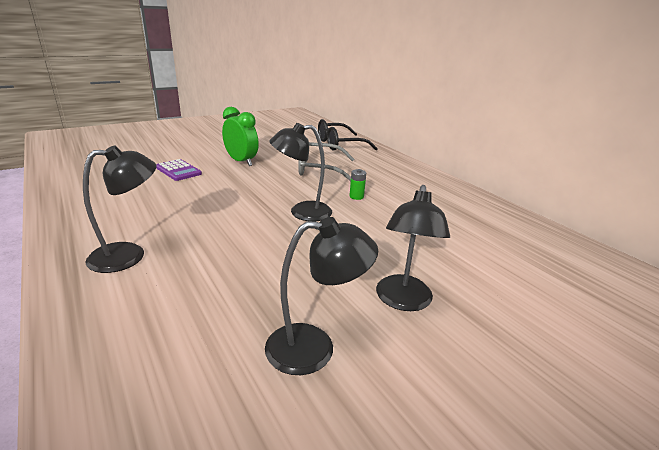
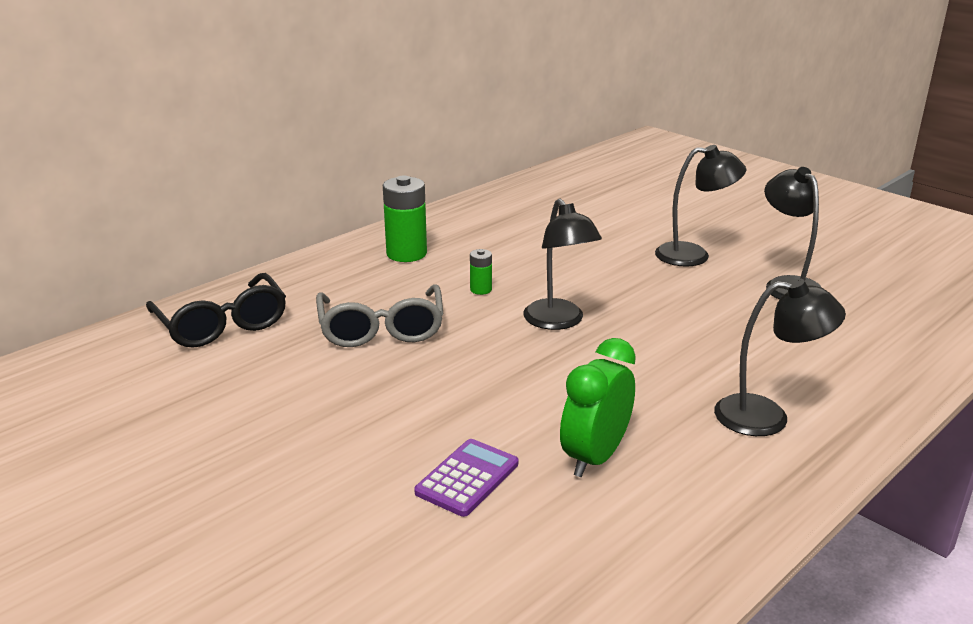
camera: 100 degrees left, 0 degrees up
black lamp [83,146,157,273] -> black lamp turned 135 degrees clockwise [714,279,846,436]
green clock [222,107,259,166] -> green clock moved to [560,338,636,477]
none -> green battery [383,175,427,262]

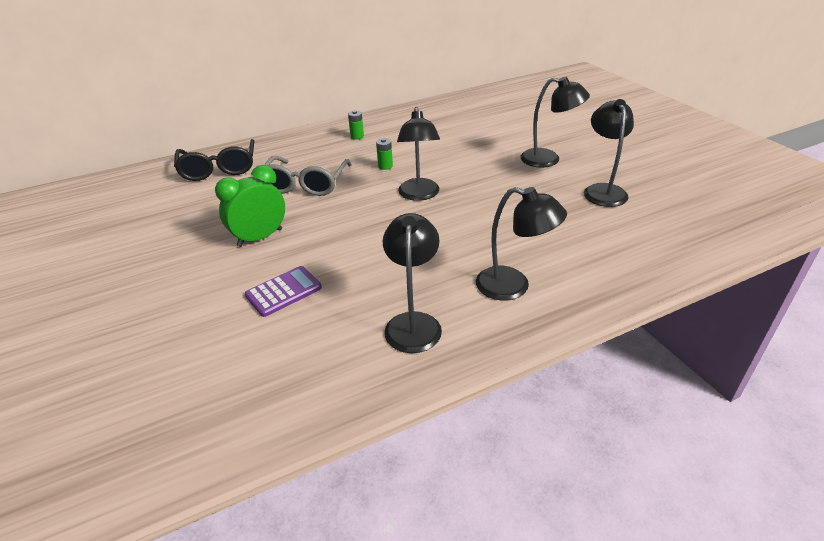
camera: 20 degrees right, 10 degrees up
green battery [383,175,427,262] -> green battery [348,110,364,139], size x0.50
green clock [560,338,636,477] -> green clock moved to [215,165,285,247]
none -> black lamp [383,213,442,353]

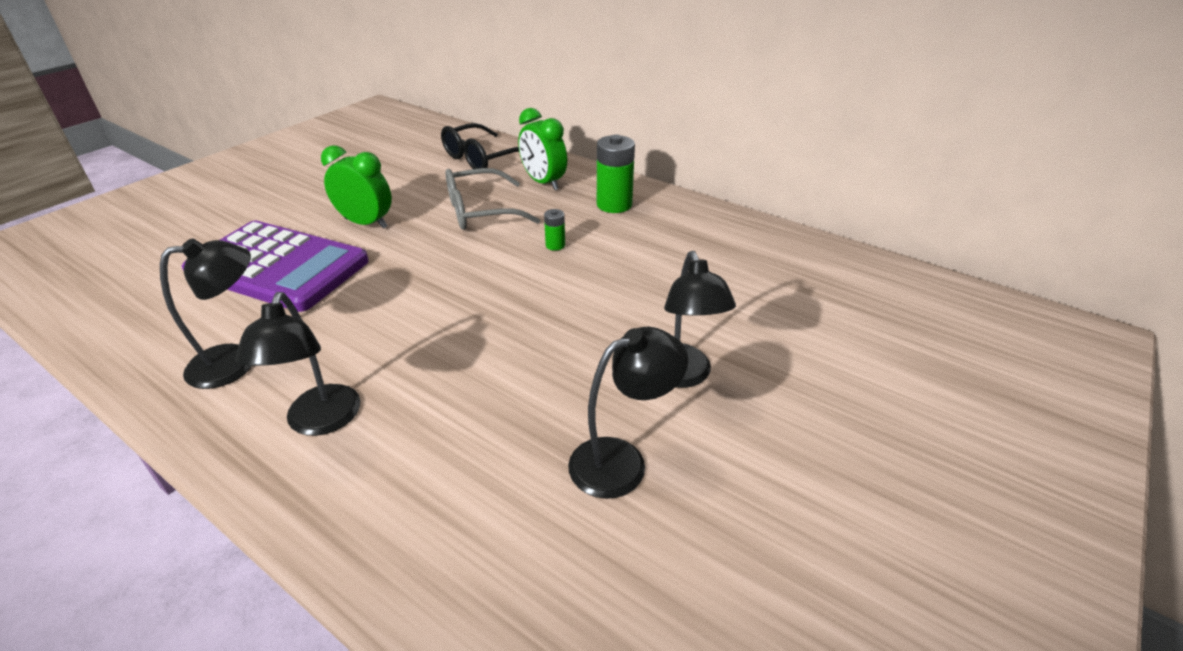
camera: 60 degrees right, 0 degrees up
purple calculator [245,266,322,317] -> purple calculator [182,221,369,312], size x2.26
green battery [348,110,364,139] -> green battery [597,135,635,213], size x2.00
black lamp [397,107,440,201] -> none
none -> green clock [518,108,567,190]

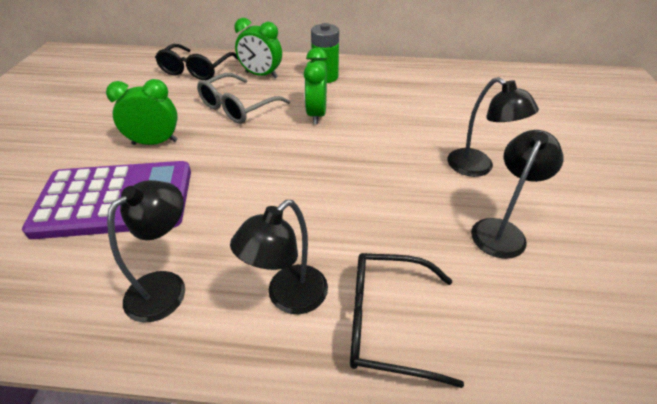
camera: 30 degrees left, 5 degrees up
black lamp [236,292,361,436] -> black lamp turned 75 degrees clockwise [230,200,328,314]
green battery [544,209,565,251] -> green clock [304,48,327,125]
none -> black glasses [350,253,464,388]

